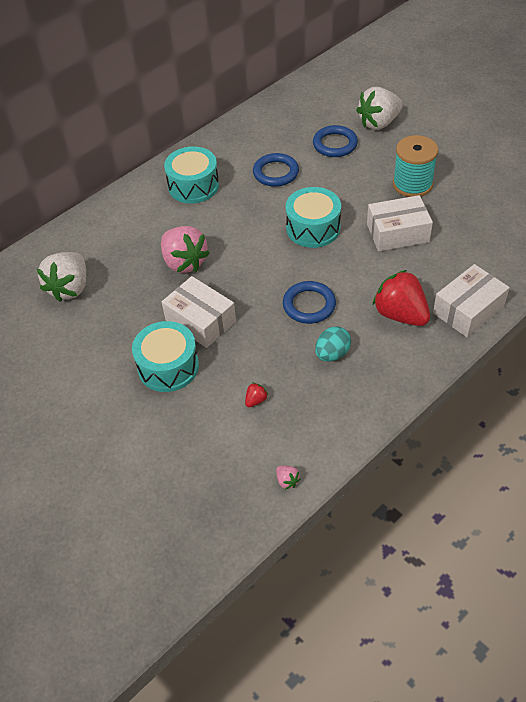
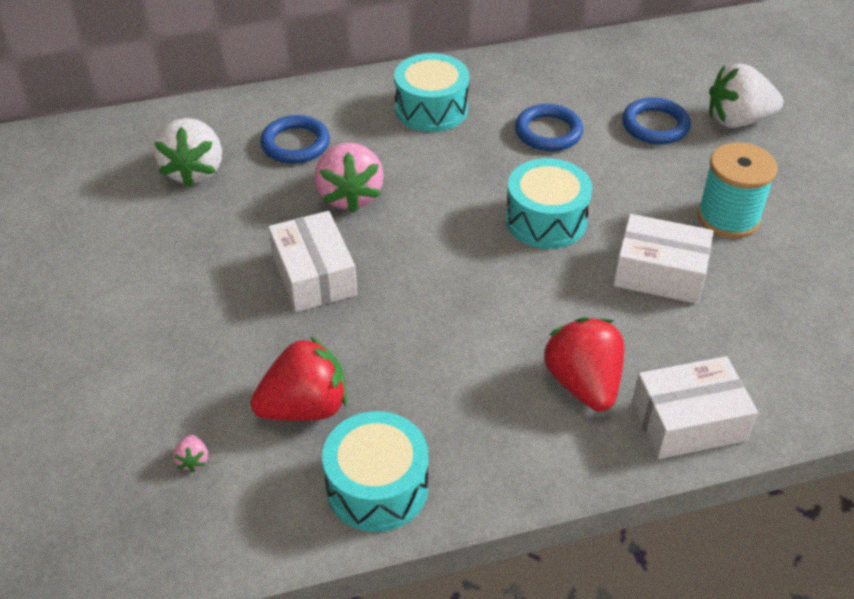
camera: 25 degrees right, 5 degrees down
white strawberry [37,252,86,302] -> white strawberry turned 45 degrees counterclockwise [154,118,222,187]
turquoise drum [132,321,199,392] -> turquoise drum moved to [322,411,428,532]
red strawberry [245,383,268,407] -> red strawberry [250,336,347,421], size x2.48
pink strawberry [276,465,301,490] -> pink strawberry moved to [173,435,208,472]
blue ring [283,281,336,324] -> blue ring moved to [260,115,330,164]
turquoise egg [315,326,351,362] -> none

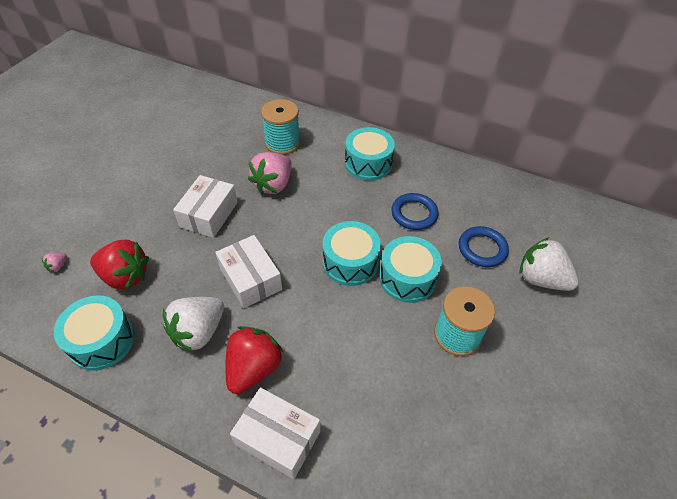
camera: 40 degrees right, 5 degrees up
white strawberry [154,118,222,187] -> white strawberry moved to [163,297,224,352]
blue ring [260,115,330,164] -> turquoise spool [261,99,300,155]
white box [613,214,714,304] -> white box moved to [215,235,282,308]
none -> turquoise drum [379,236,442,303]

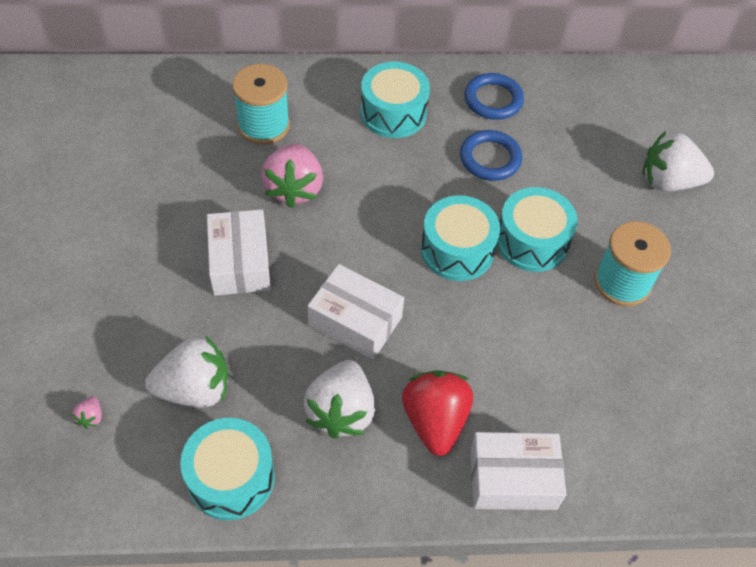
camera: 30 degrees left, 5 degrees up
red strawberry [90,240,149,290] -> white strawberry [145,335,228,408]
blue ring [459,226,509,267] -> blue ring moved to [464,73,524,120]

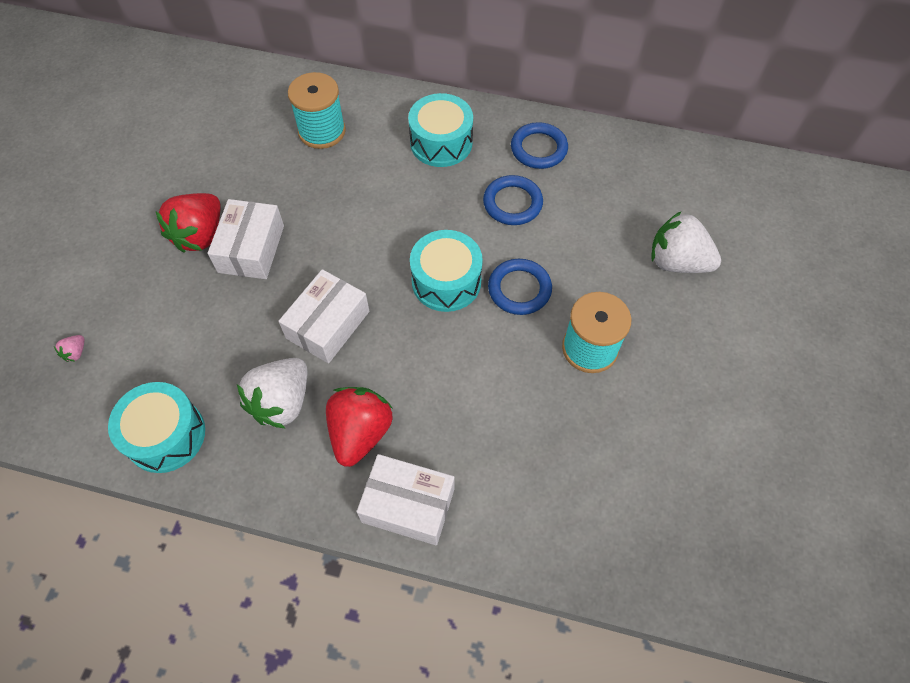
camera: 20 degrees right, 5 degrees up
white strawberry [145,335,228,408] -> none
pink strawberry [261,143,323,208] -> none
white box [308,264,404,360] -> white box turned 75 degrees clockwise [278,269,369,364]
turquoise drum [497,187,578,272] -> blue ring [488,259,552,315]
none -> red strawberry [155,193,220,253]

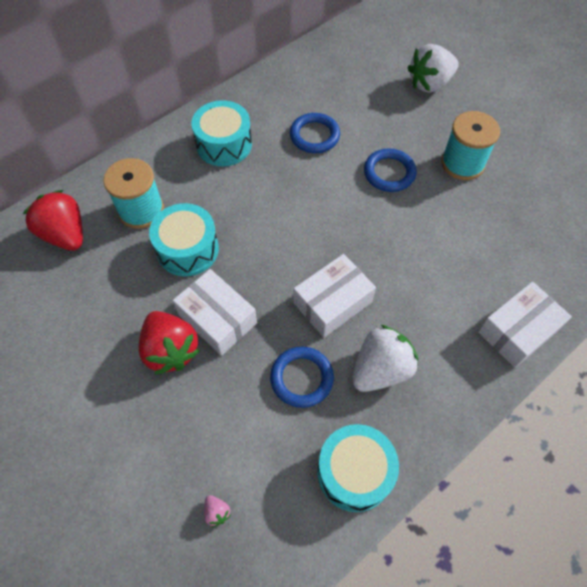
camera: 55 degrees left, 0 degrees up
white strawberry [237,358,307,429] -> white strawberry turned 105 degrees counterclockwise [352,325,418,392]
white box [278,269,369,364] -> white box turned 75 degrees clockwise [294,254,376,337]
red strawberry [326,387,393,467] -> red strawberry moved to [23,190,83,251]
turquoise drum [410,230,483,312] -> turquoise drum moved to [149,203,219,276]
blue ring [511,122,568,169] -> blue ring moved to [270,347,334,408]

